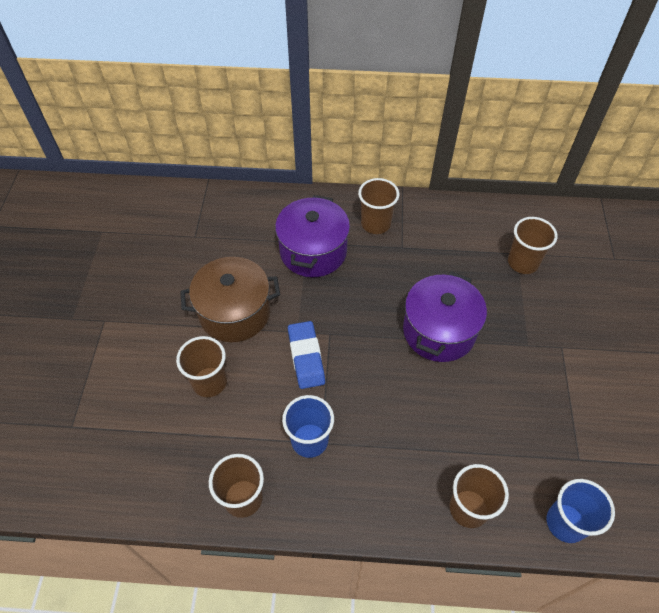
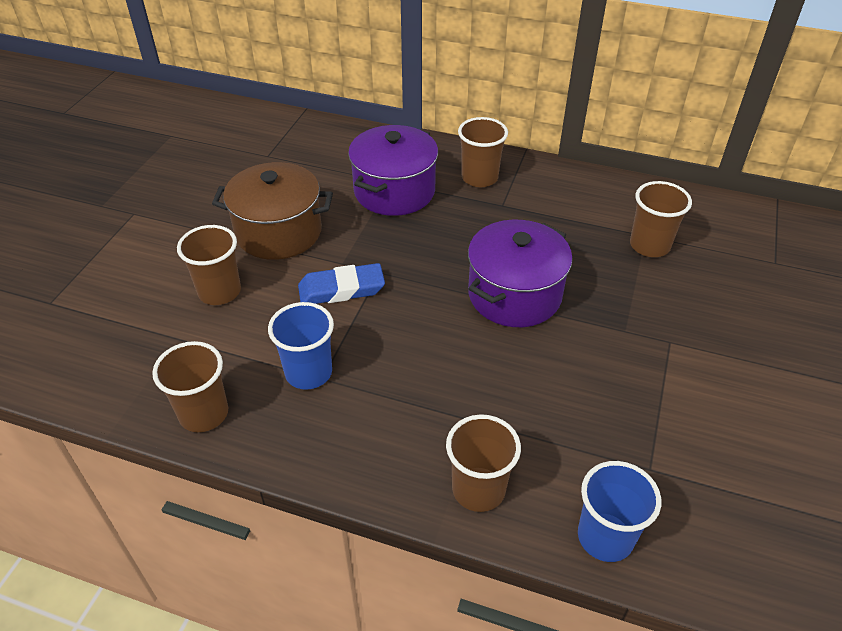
camera: 15 degrees right, 10 degrees down
blue eraser [288,321,325,389] -> blue eraser turned 75 degrees clockwise [298,263,385,304]

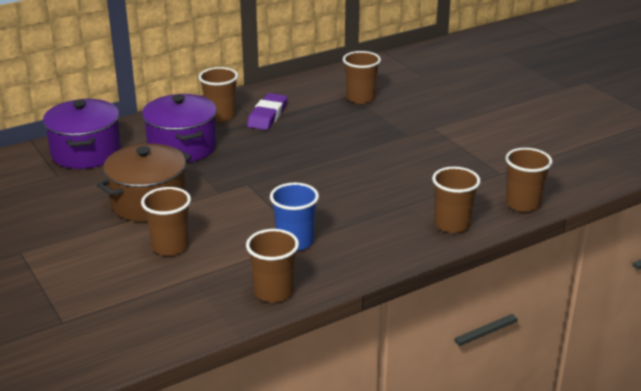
camera: 50 degrees left, 15 degrees down
blue eraser [298,263,385,304] -> none
purple pot [468,220,573,327] -> purple pot moved to [43,99,121,169]
blue cup [578,461,661,562] -> brown cup [505,148,552,212]
none -> purple eraser [247,93,288,130]

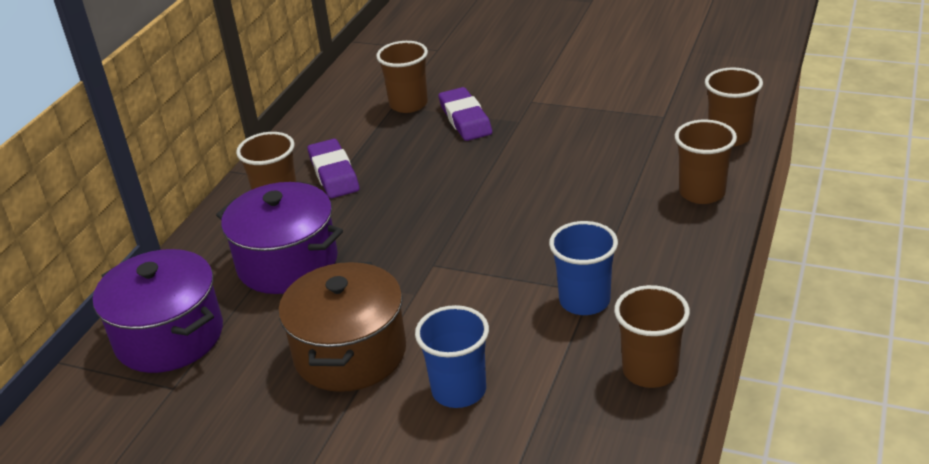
camera: 35 degrees left, 5 degrees up
brown cup [141,187,191,256] -> blue cup [415,305,489,408]
none -> purple eraser [438,87,492,141]

